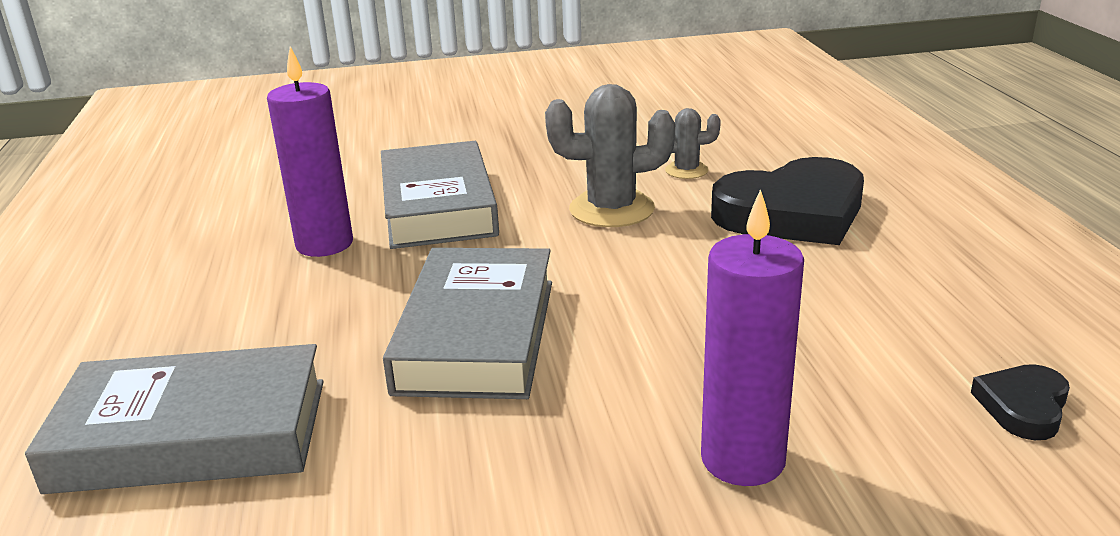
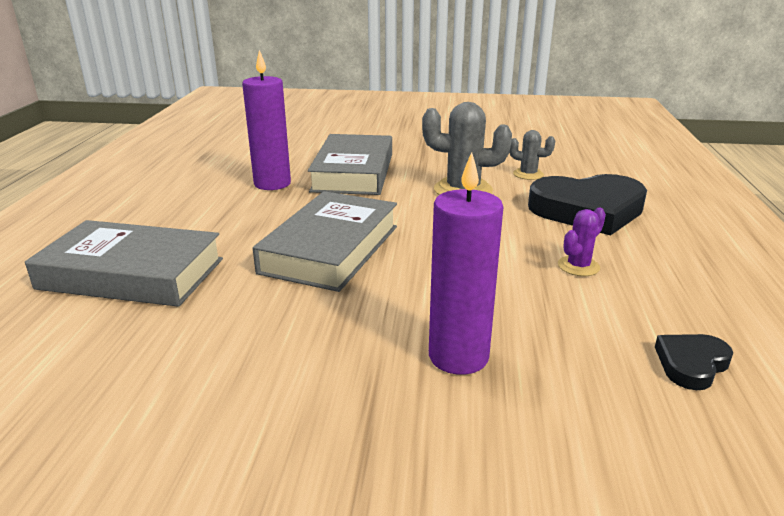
camera: 15 degrees right, 0 degrees up
none -> purple cactus [558,208,606,276]

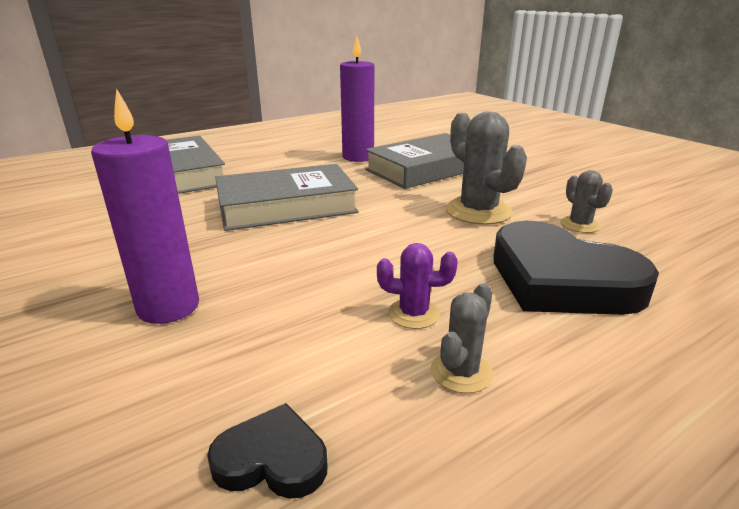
camera: 50 degrees right, 0 degrees up
none -> grey cactus [431,283,493,393]

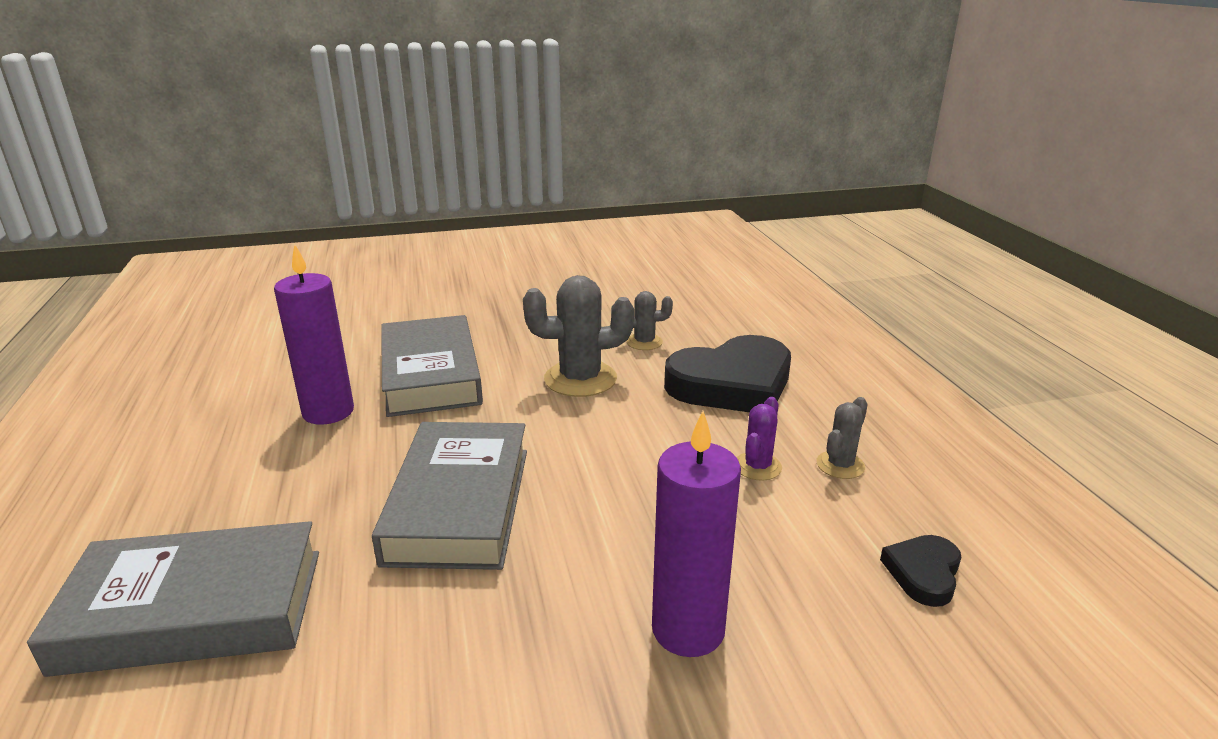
camera: 70 degrees left, 0 degrees up
grey cactus [431,283,493,393] -> grey cactus turned 75 degrees clockwise [816,397,868,479]

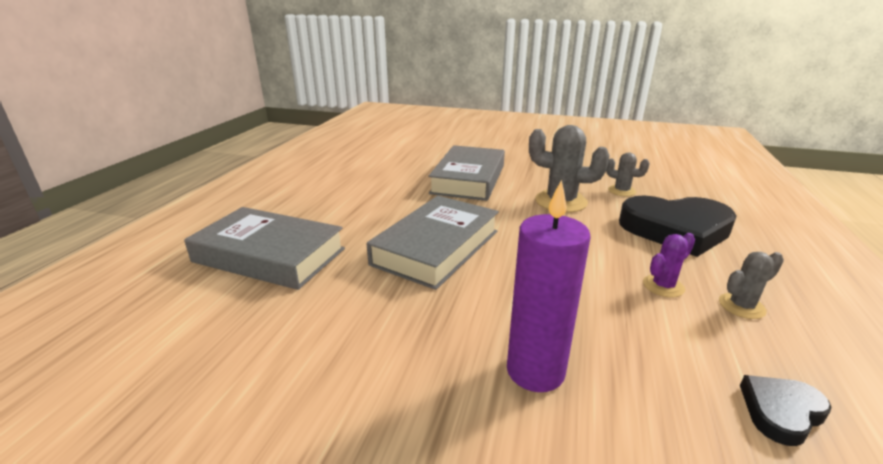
camera: 30 degrees right, 0 degrees up
purple candle [274,244,354,425] -> none

